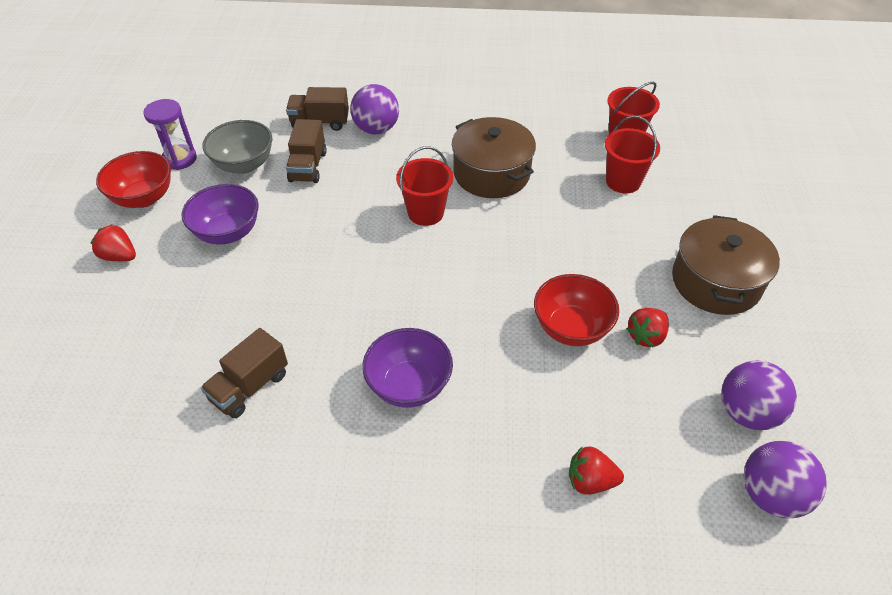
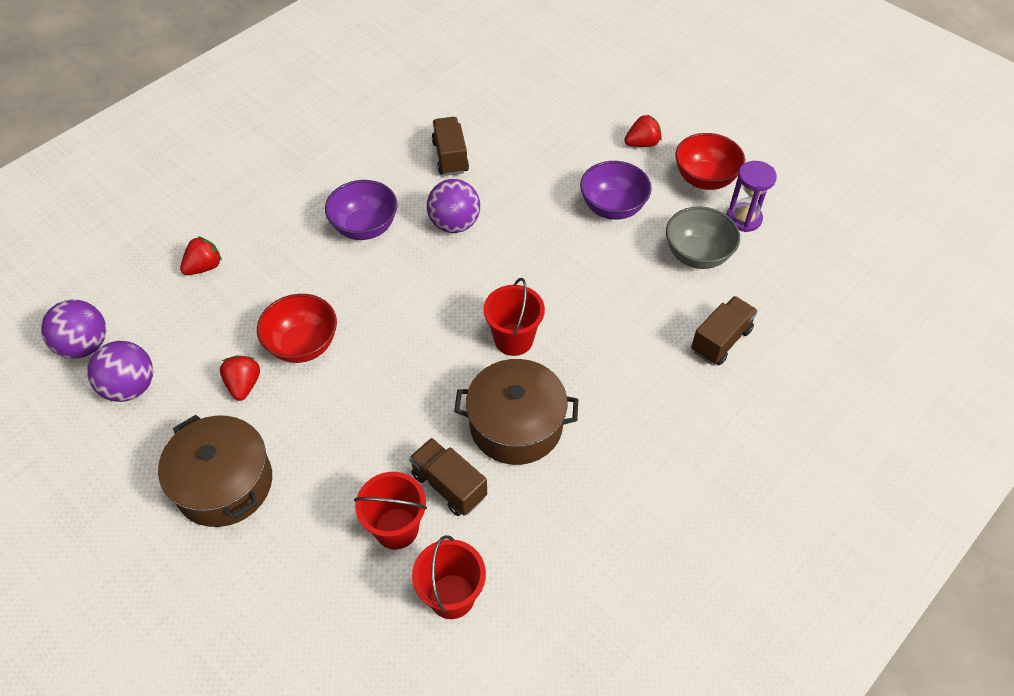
camera: 130 degrees right, 5 degrees up
brown truck [286,119,327,183] -> brown truck moved to [409,438,487,516]
purple ball [350,84,399,134] -> purple ball moved to [427,179,480,233]

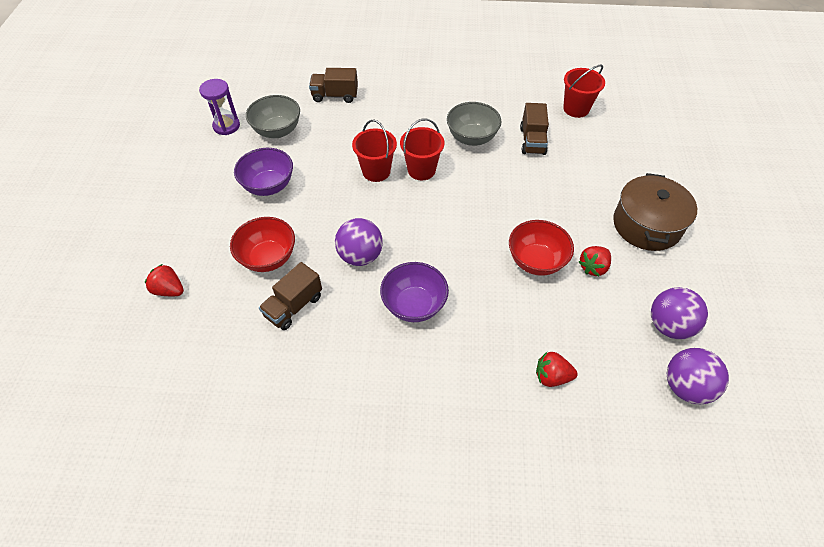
camera: 130 degrees left, 0 degrees up
red bucket [354,472,427,549] -> red bucket moved to [352,119,397,182]
brown pot [454,359,578,465] -> grey bowl [447,102,502,146]
red strawberry [624,114,662,147] -> red strawberry moved to [145,264,184,296]
red bowl [675,133,745,190] -> red bowl moved to [230,217,295,272]

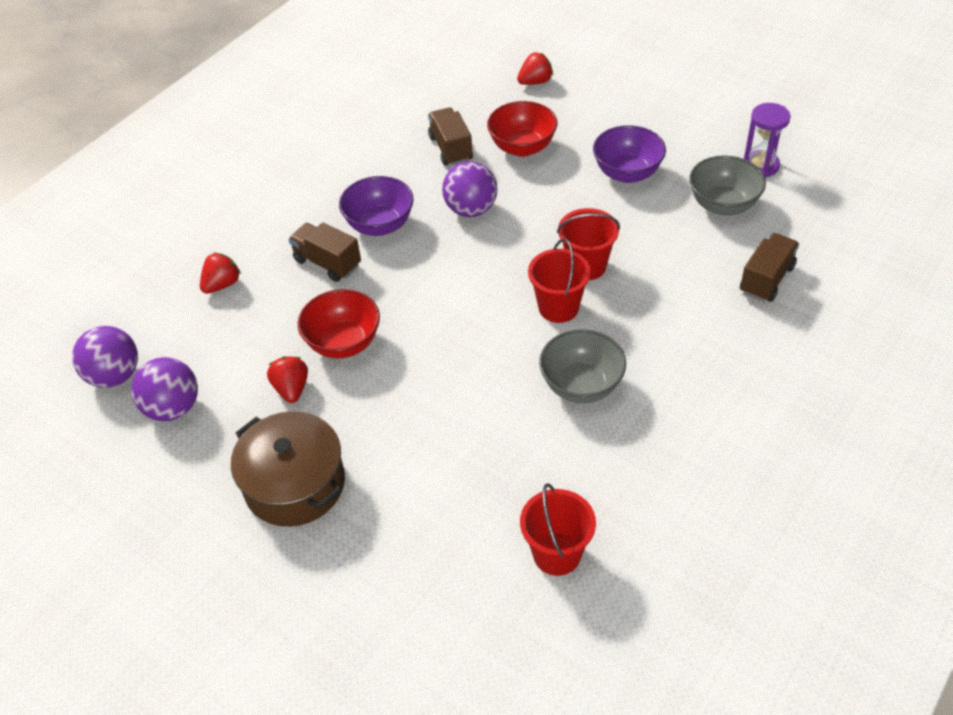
camera: 125 degrees right, 5 degrees down
brown truck [520,103,549,155] -> brown truck moved to [289,222,361,282]

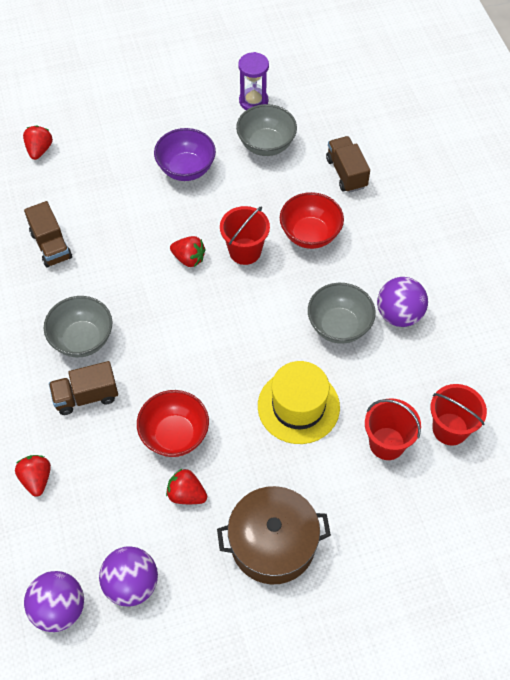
camera: 55 degrees left, 10 degrees up
purple bowl [339,176,414,236] -> grey bowl [44,296,112,357]
brown truck [428,107,473,166] -> brown truck turned 135 degrees counterclockwise [24,201,72,268]
purple ball [442,161,498,217] -> purple ball moved to [377,277,428,327]
red bowl [487,101,557,157] -> red bowl moved to [280,192,344,249]
red bucket [528,238,591,323] -> red bucket moved to [365,398,421,460]
none -> red strawberry [170,236,206,267]
none -> yellow hat [258,361,340,444]

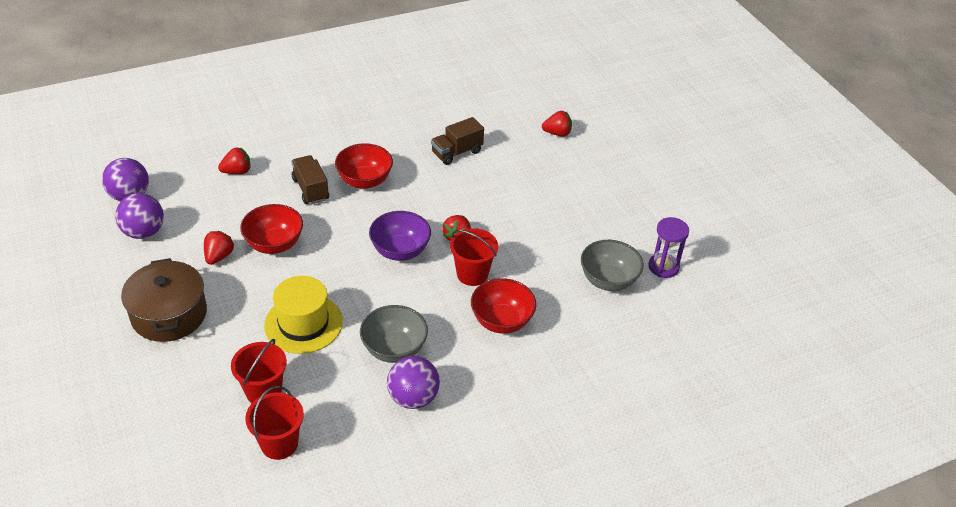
camera: 80 degrees right, 15 degrees down
grey bowl [44,296,112,357] -> red bowl [335,143,393,189]
purple bowl [154,128,216,181] -> purple bowl moved to [369,211,431,261]
brown truck [326,136,370,193] -> none

